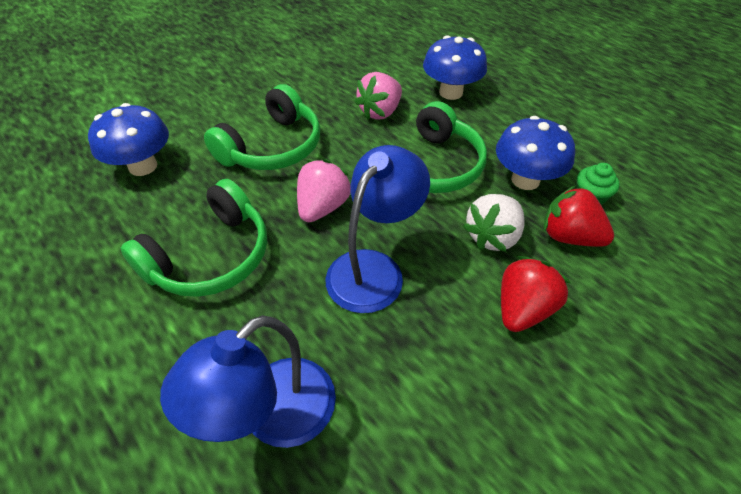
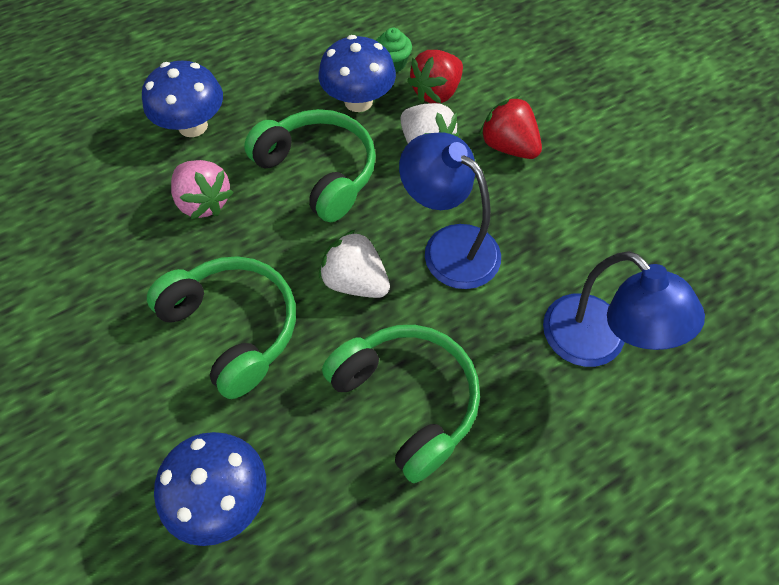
camera: 80 degrees left, 10 degrees up
pink strawberry [297,159,351,222] -> white strawberry [319,229,390,298]

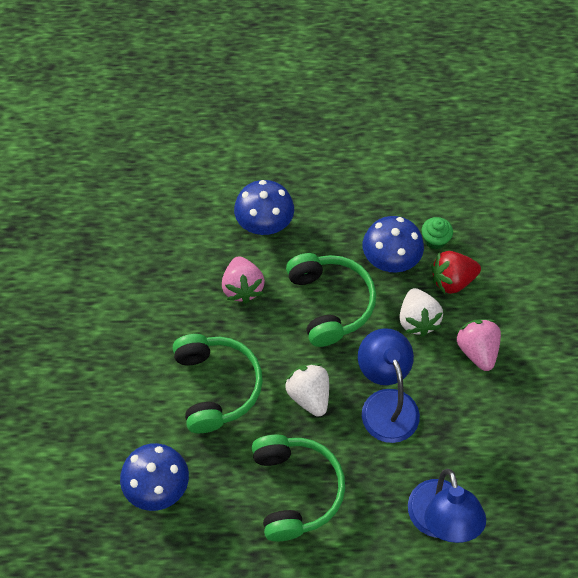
camera: 30 degrees right, 0 degrees up
red strawberry [479,96,542,159] -> pink strawberry [456,319,501,371]

